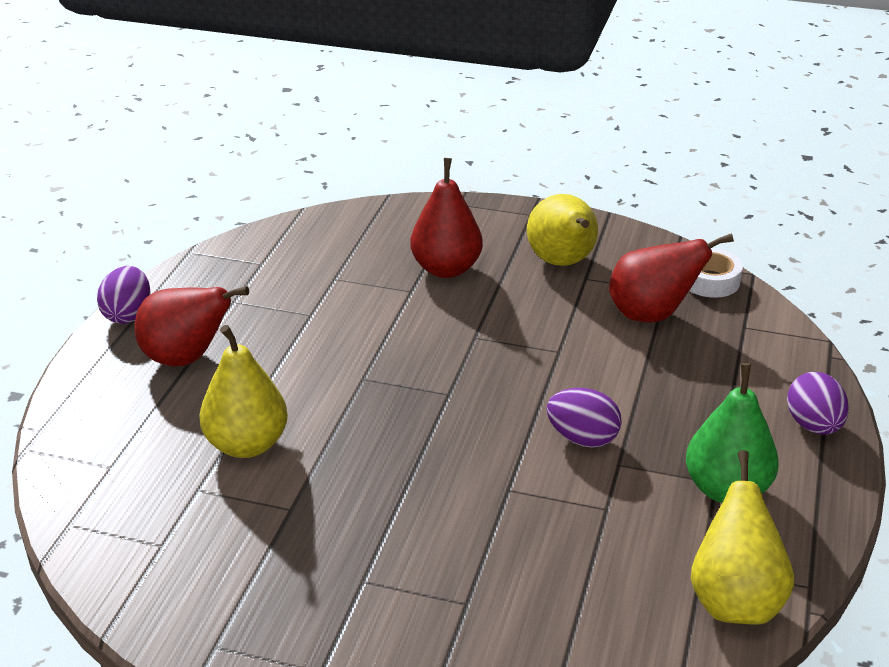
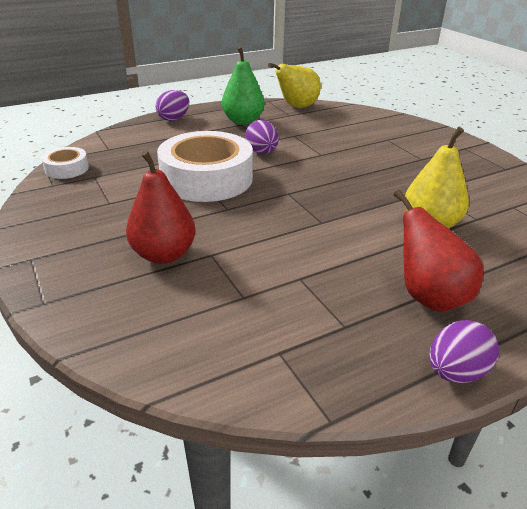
camera: 135 degrees left, 0 degrees up
yellow pear [527,194,598,266] -> none
red pear [609,233,734,322] -> none
none -> white tape [157,131,253,202]

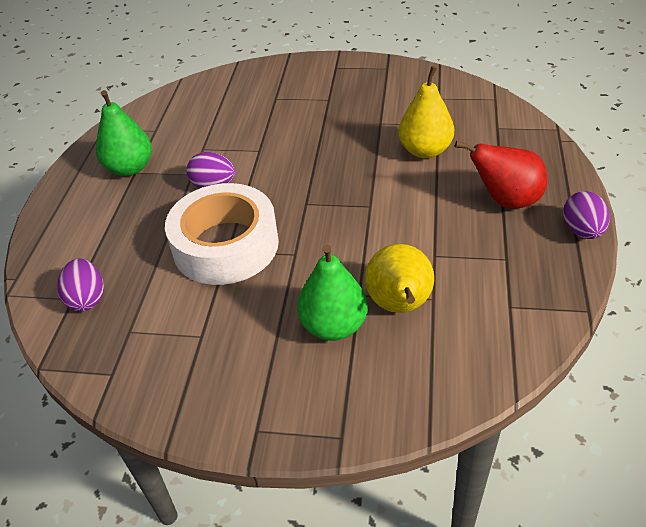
camera: 50 degrees left, 10 degrees up
white tape [41,147,89,179] -> none
red pear [126,150,196,264] -> green pear [297,245,368,341]
purple egg [156,90,189,121] -> purple egg moved to [57,258,104,311]
yellow pear [268,63,321,108] -> yellow pear moved to [365,244,434,313]

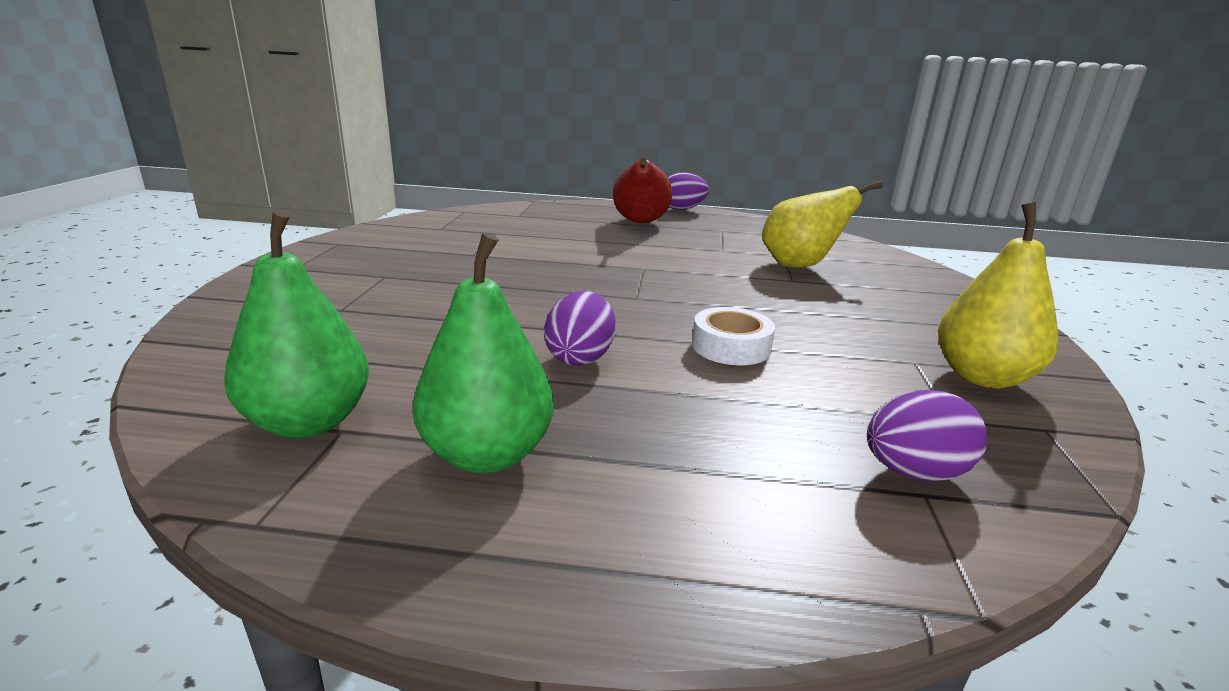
camera: 95 degrees left, 20 degrees down
white tape [165,183,279,285] -> white tape [692,307,775,365], size x0.47
green pear [297,245,368,341] -> green pear moved to [224,210,369,438]
yellow pear [398,66,454,158] -> yellow pear moved to [938,202,1058,388]

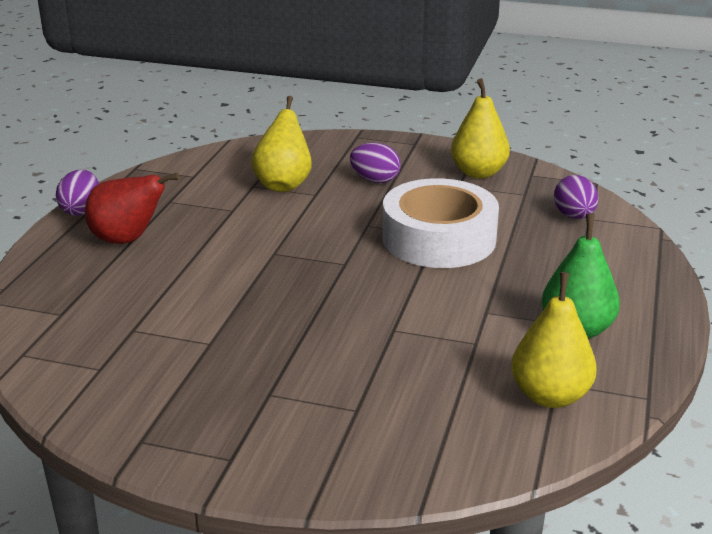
camera: 80 degrees left, 5 degrees up
green pear [224,210,369,438] -> yellow pear [511,272,597,408]
purple egg [544,291,616,366] -> purple egg moved to [350,143,401,183]
white tape [692,307,775,365] -> white tape [382,178,499,268], size x2.13

